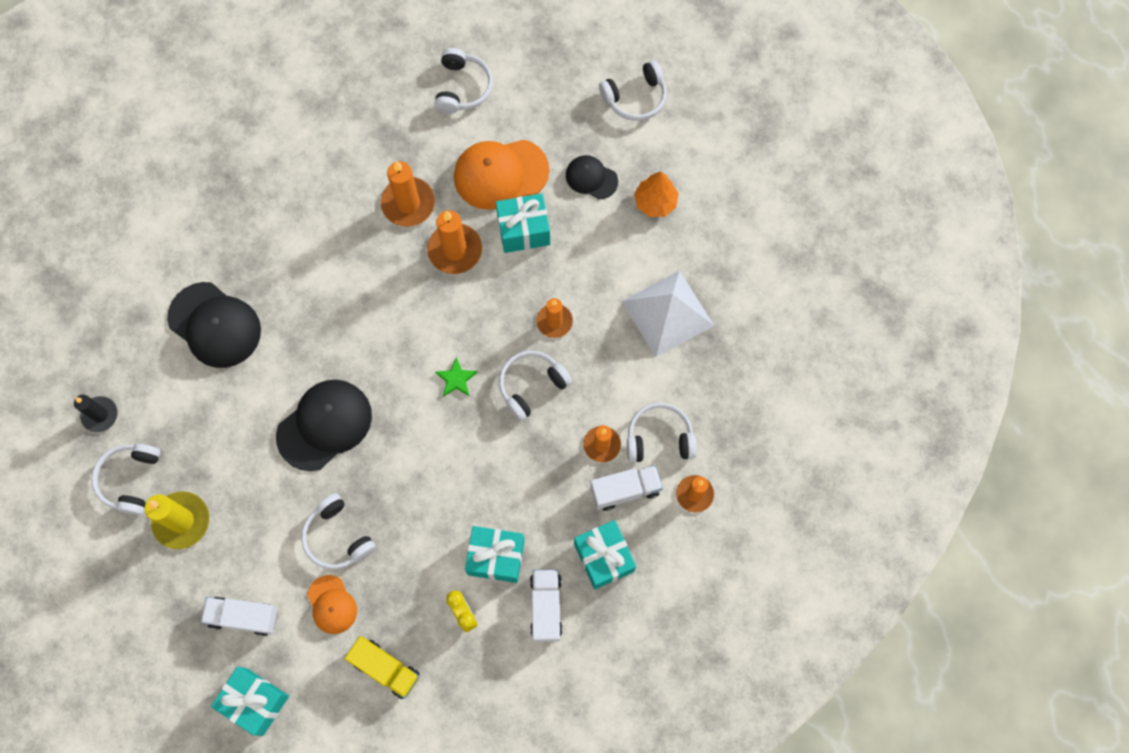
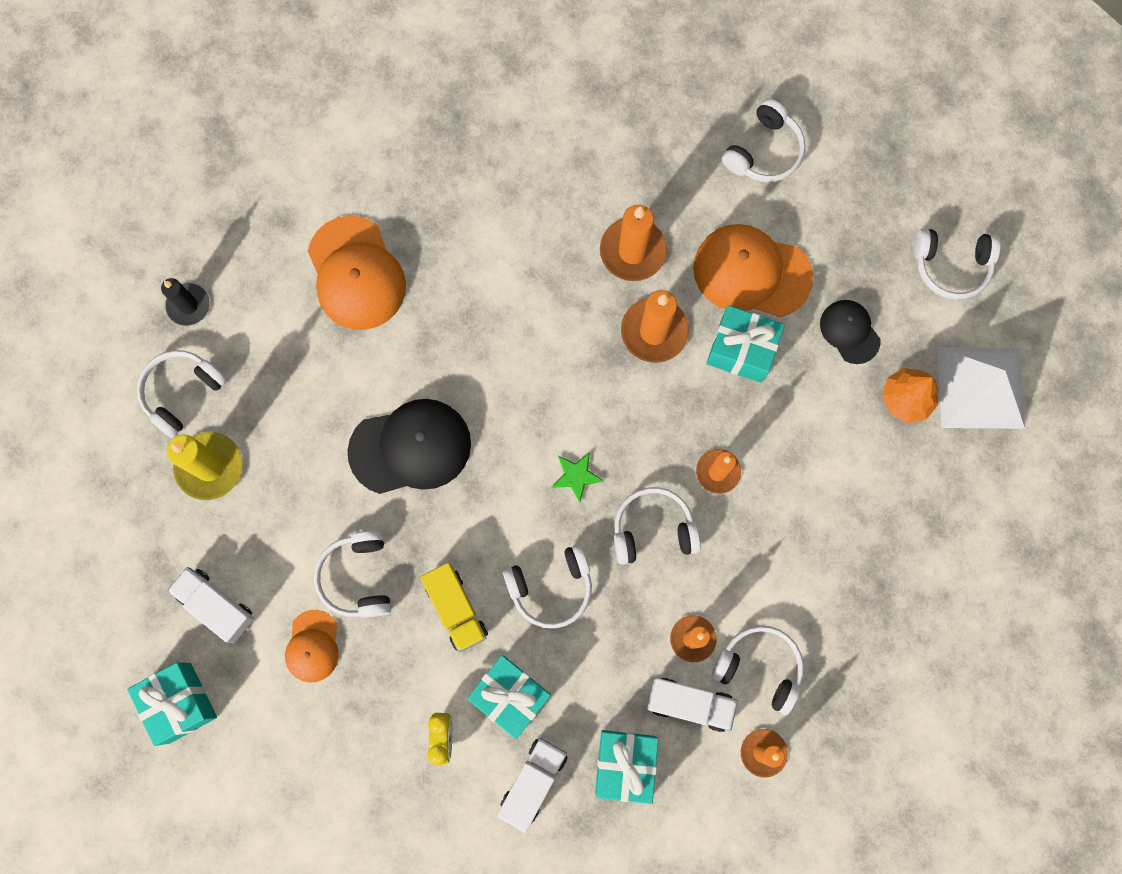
camera: 30 degrees right, 5 degrees up
black cap [167,282,261,368] -> orange cap [308,216,406,330]
yellow truck [344,636,420,699] -> yellow truck moved to [420,562,488,653]
white pyramid [622,270,714,357] -> white pyramid moved to [938,347,1025,429]
none -> white headphones [503,544,592,629]

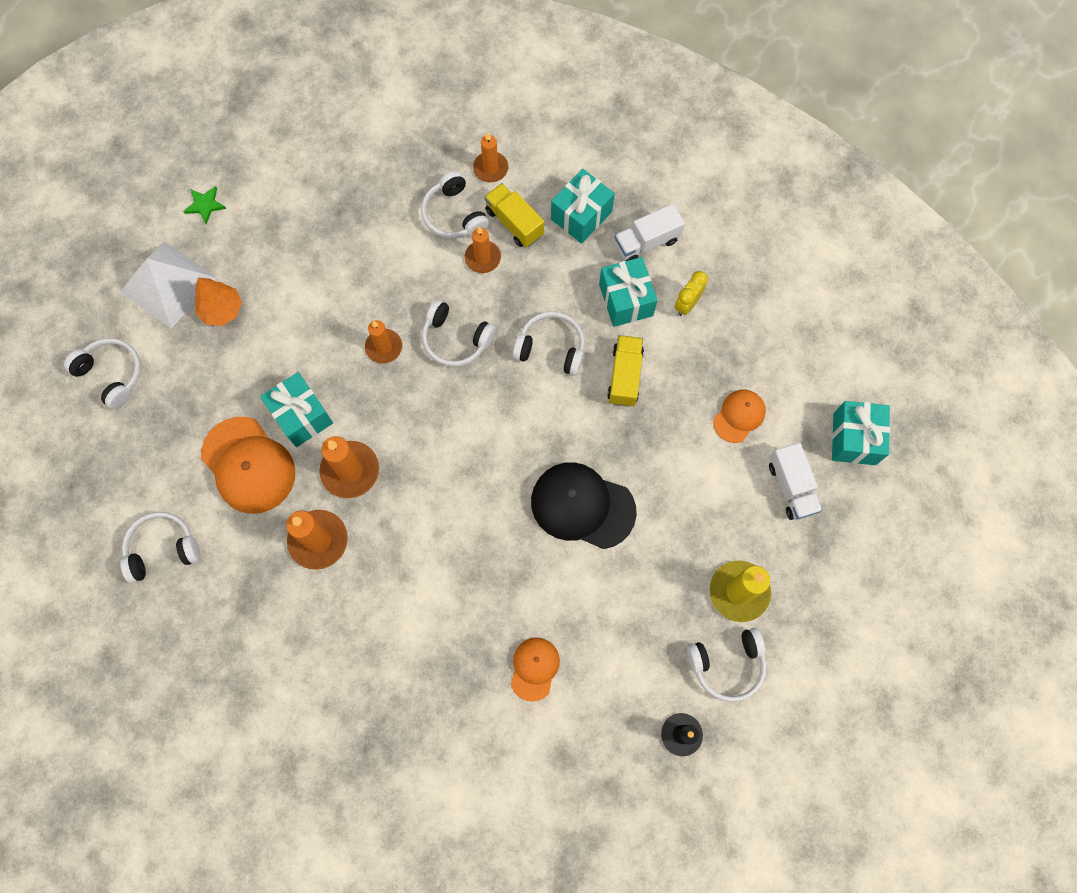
camera: 145 degrees left, 5 degrees down
orange cap [308,216,406,330] -> orange cap [511,637,560,702], size x0.56
white headphones [314,531,391,618] -> none
green star [552,452,604,502] -> green star moved to [183,186,226,224]
white truck [647,678,738,732] -> yellow truck [484,183,544,247]
black cap [820,300,881,364] -> none

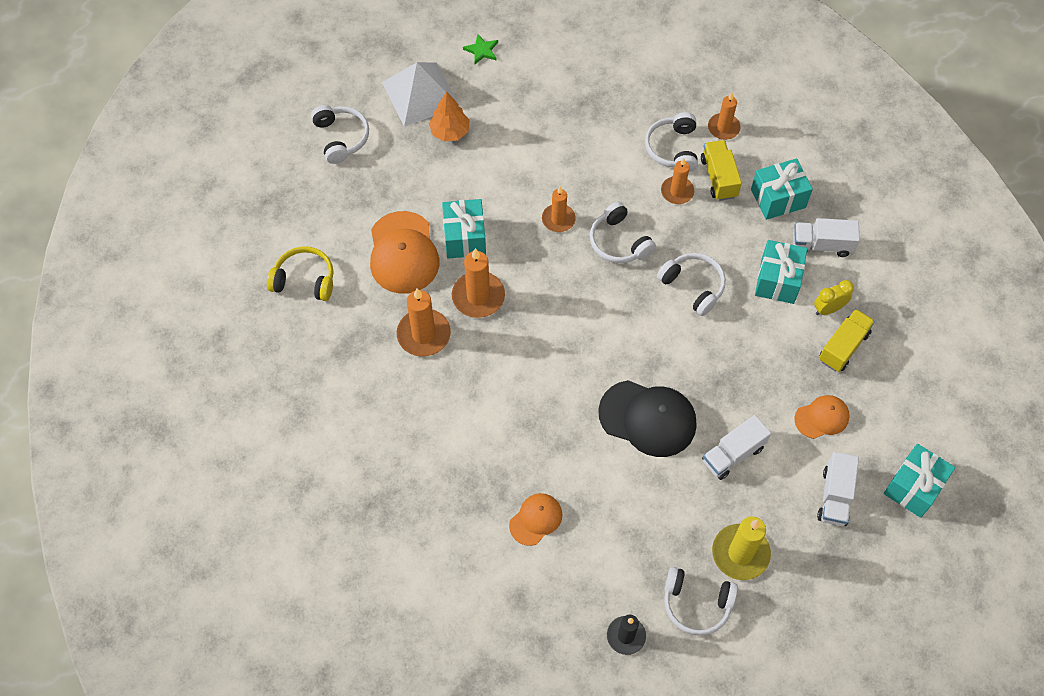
camera: 30 degrees right, 10 degrees down
white headphones [120,512,200,583] -> yellow headphones [267,246,333,301]
black cap [531,462,637,549] -> black cap turned 150 degrees clockwise [598,380,697,457]
yellow truck [607,335,644,407] -> yellow truck moved to [819,309,875,372]
none -> white truck [702,415,771,480]

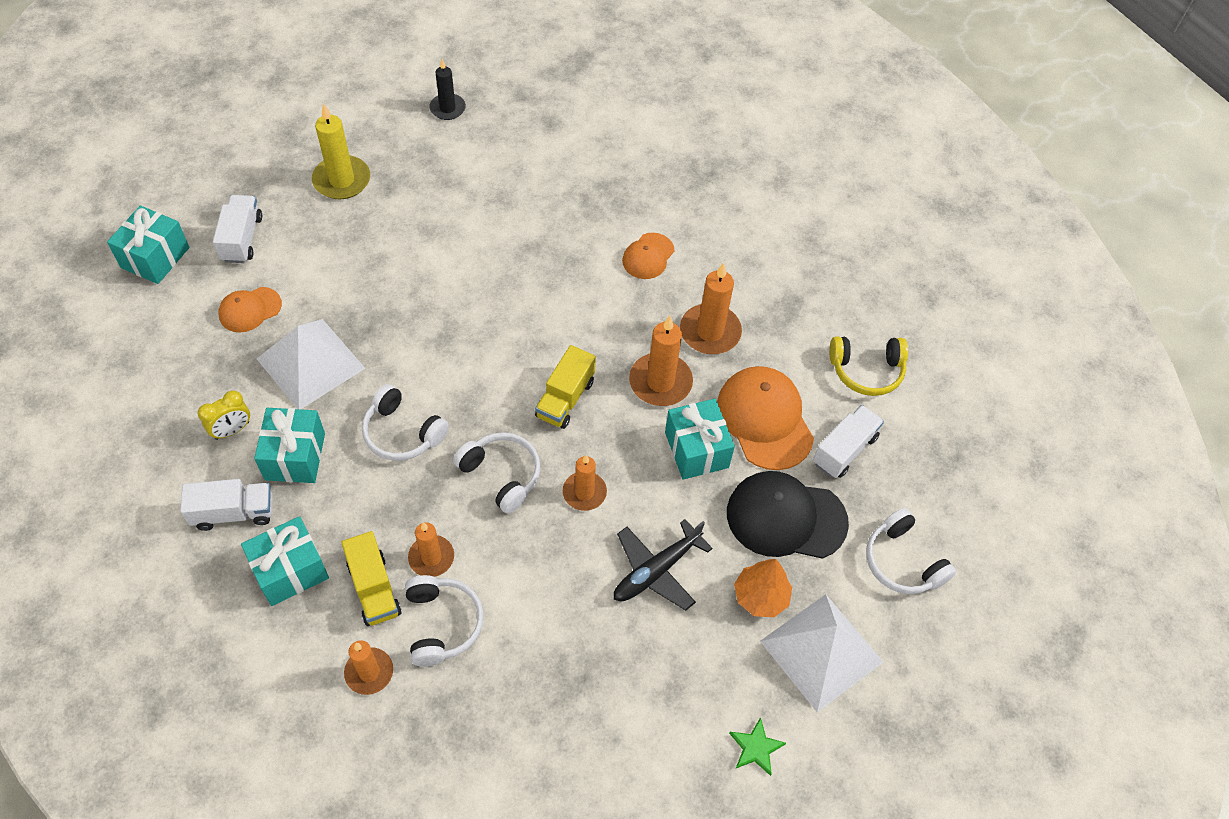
camera: 165 degrees right, 5 degrees down
orange cap [509,493,562,546] -> orange cap moved to [622,233,674,279]
black cap [598,380,697,457] -> black cap moved to [727,471,849,559]
white headphones [664,567,738,636] -> none
white truck [702,415,771,480] -> white truck moved to [813,405,884,478]
yellow truck [819,309,875,372] -> yellow truck moved to [535,345,596,429]
none -> white pyramid [257,319,366,409]
none -> black plane [614,519,713,610]

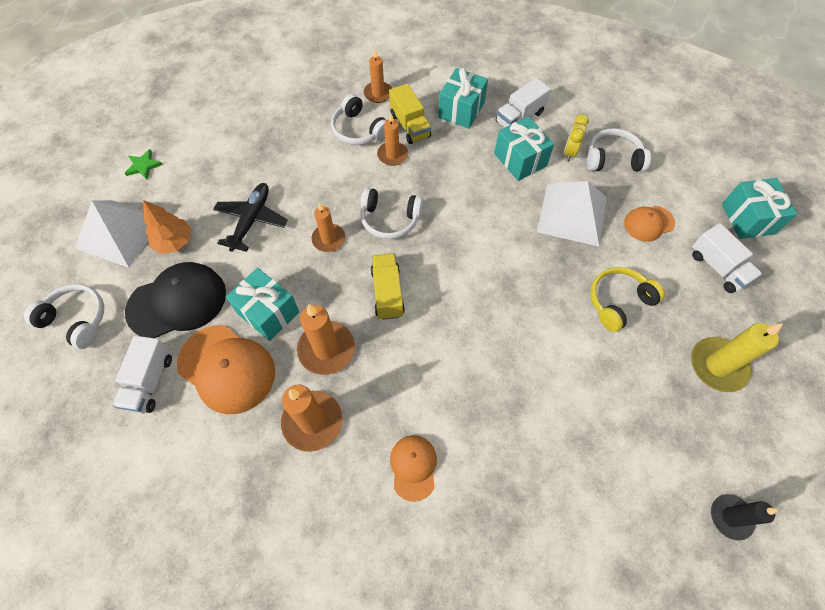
camera: 150 degrees right, 5 degrees up
orange cap [218,287,282,333] -> orange cap turned 135 degrees counterclockwise [624,205,675,242]
yellow truck [341,531,402,626] -> yellow truck turned 150 degrees counterclockwise [389,83,431,144]
white headphones [362,384,449,461] -> white headphones moved to [587,128,651,172]
yellow headphones [829,336,908,396] -> yellow headphones moved to [590,267,665,332]

